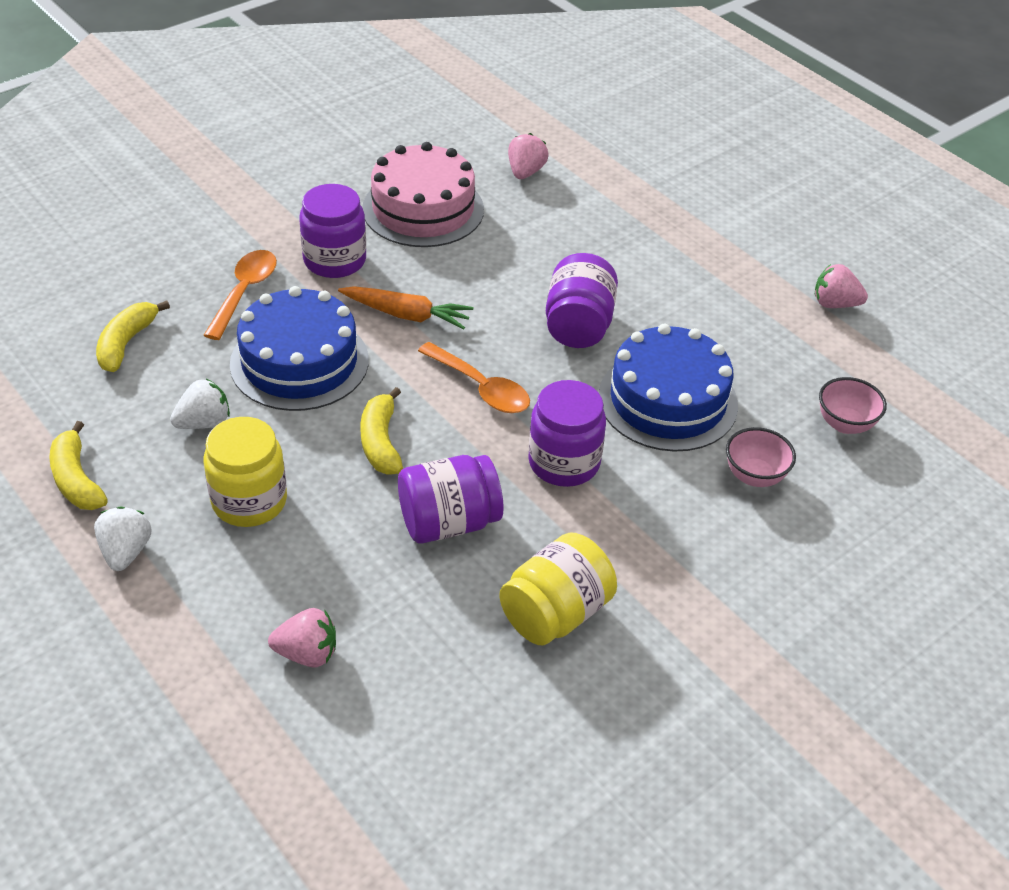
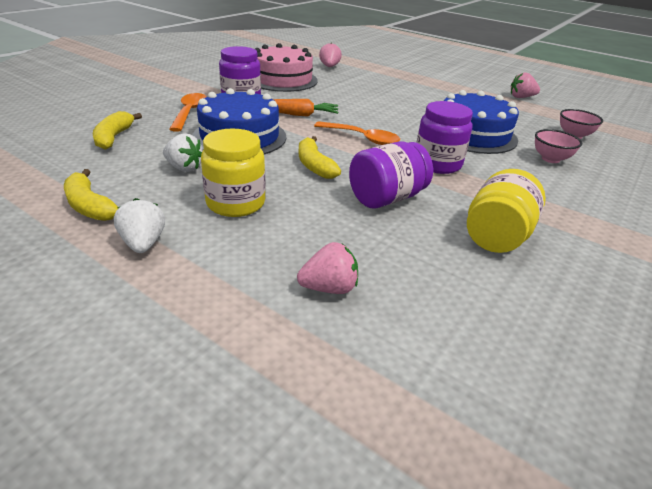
camera: 15 degrees left, 10 degrees down
white strawberry [170,379,230,429] -> white strawberry turned 75 degrees clockwise [163,133,203,172]
purple jar [546,253,618,348] -> none

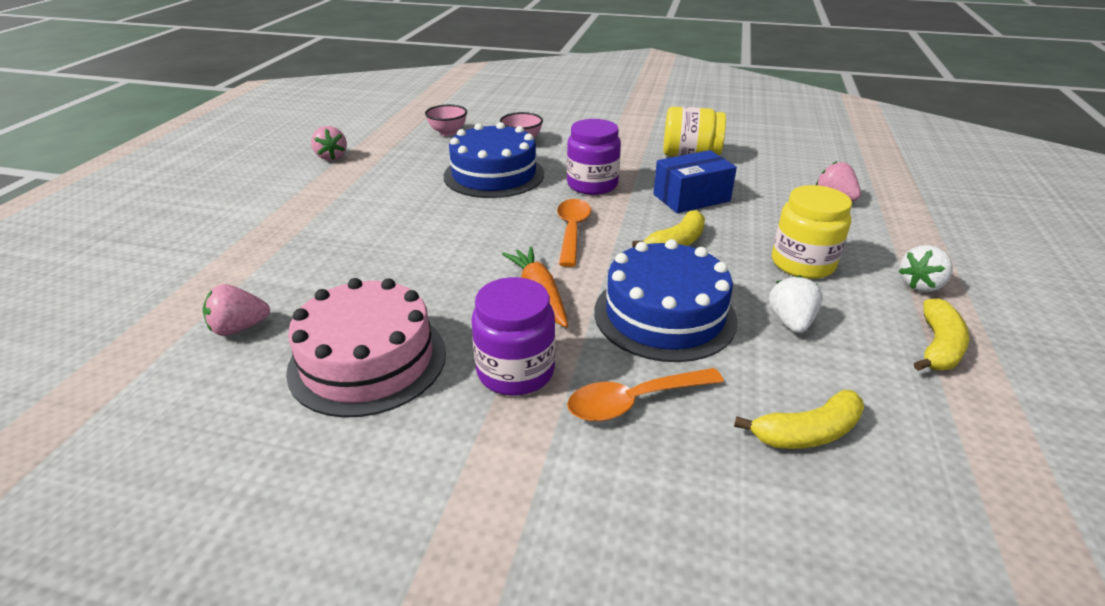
camera: 110 degrees left, 0 degrees up
purple jar [349,141,433,208] -> blue box [653,150,737,213]

